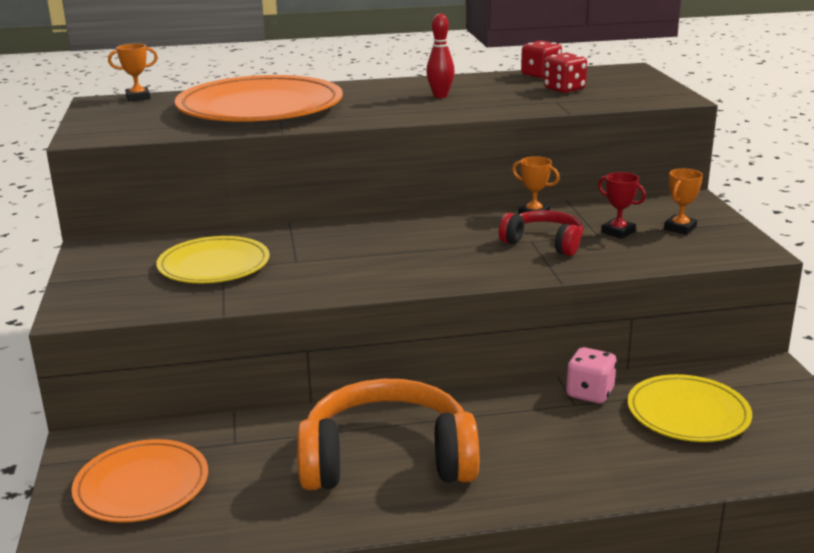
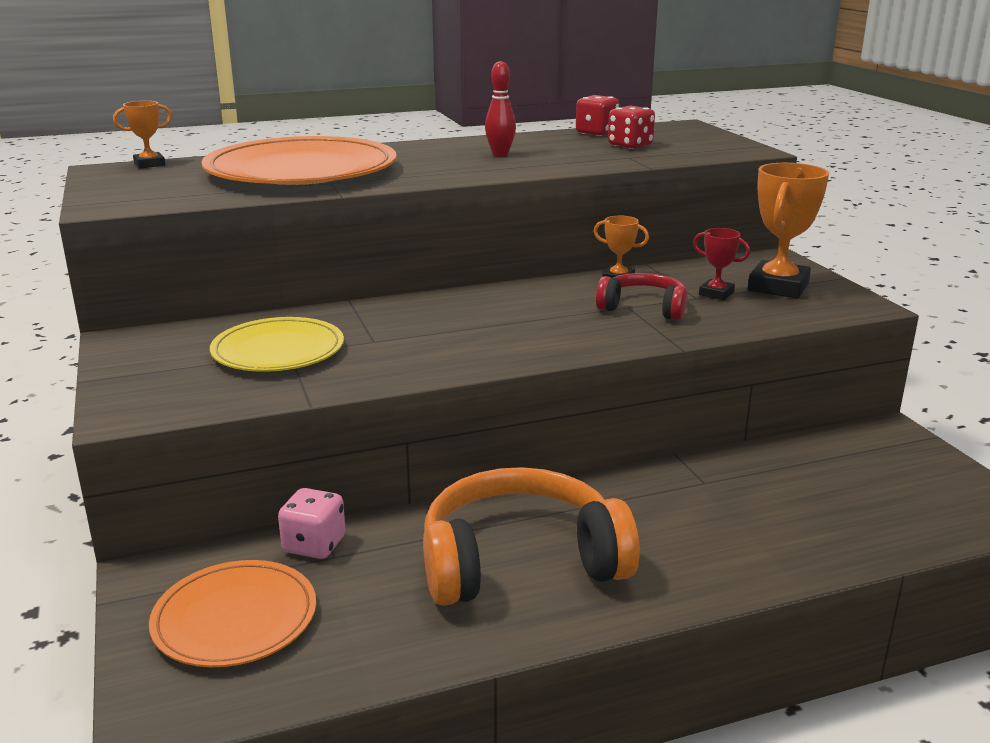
camera: 10 degrees left, 0 degrees up
pink dice [566,347,617,404] -> pink dice moved to [278,488,345,559]
yellow plate [627,374,752,442] -> none
orange trophy [664,169,703,235] -> orange trophy [748,163,829,299], size x1.90

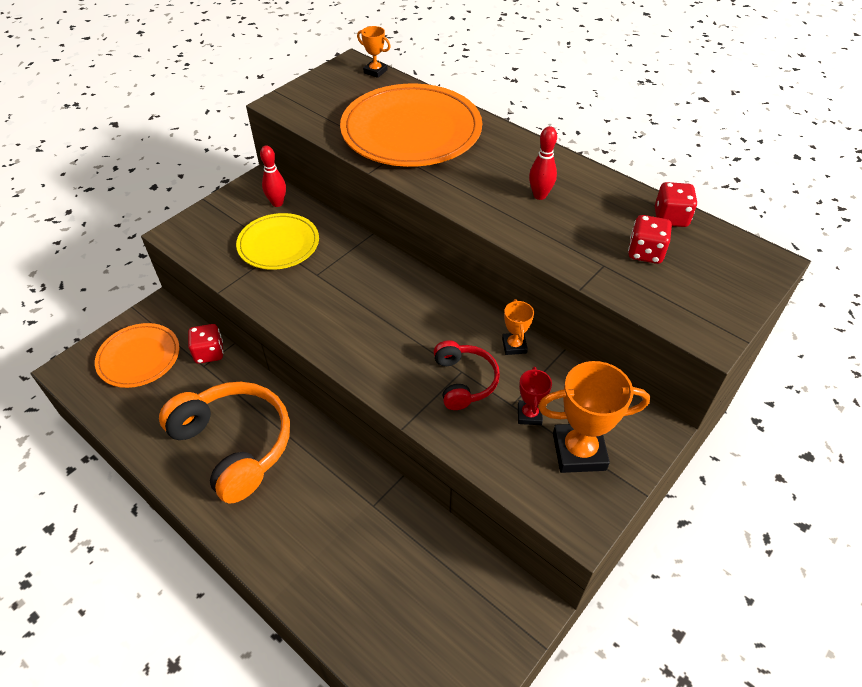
camera: 60 degrees right, 25 degrees up
pink dice [278,488,345,559] -> red dice [188,324,224,364]
none -> red bowling pin [260,145,286,207]

